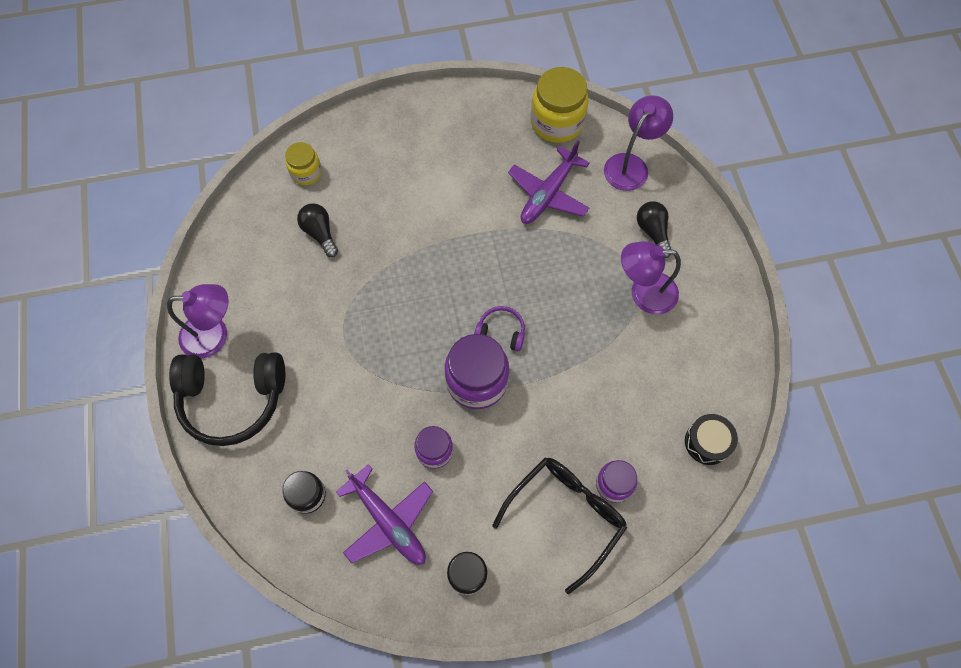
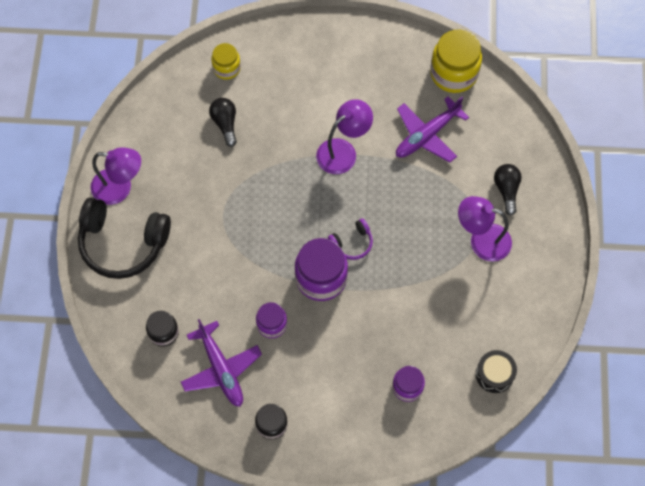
camera: 15 degrees right, 0 degrees up
purple headphones [474,306,525,352] -> purple headphones turned 120 degrees clockwise [328,218,373,260]
black glasses [492,458,627,594] -> none
purple lamp [604,95,673,191] -> purple lamp moved to [316,99,373,174]

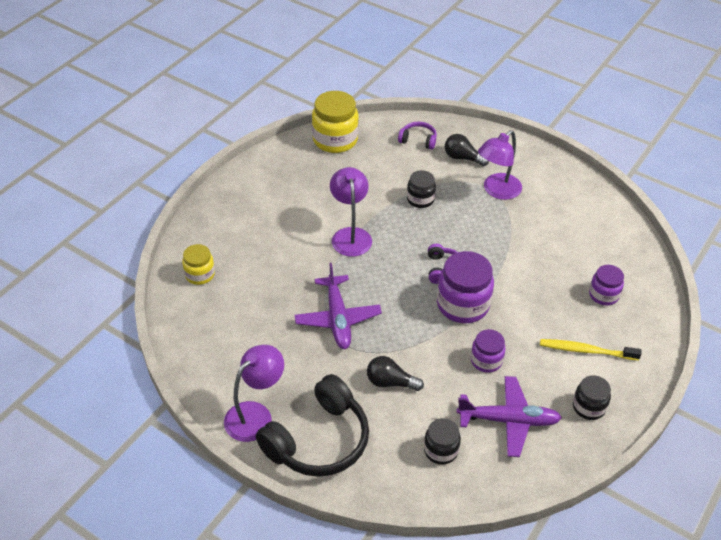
camera: 60 degrees left, 20 degrees down
black light bulb [209,98,237,147] -> black light bulb moved to [367,356,424,391]
purple plane [396,96,469,163] -> purple plane moved to [294,263,382,349]
black drum [476,350,517,393] -> none
none -> purple headphones [398,122,437,150]
none -> black jar [407,170,436,208]
none -> yellow toothbrush [540,339,642,360]

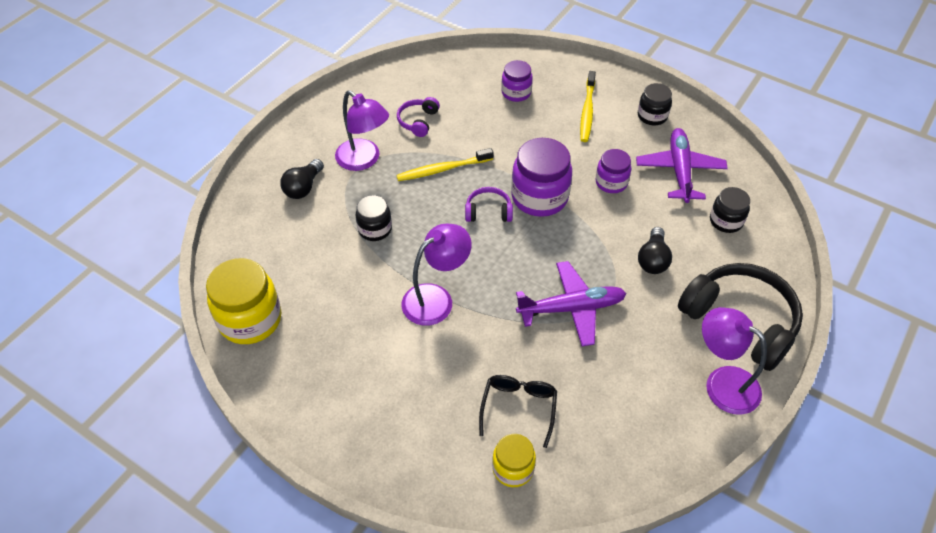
camera: 90 degrees left, 5 degrees up
purple lamp [330,167,372,257] -> purple lamp turned 150 degrees clockwise [402,224,472,326]
purple headphones [398,122,437,150] -> purple headphones moved to [397,97,440,137]
none -> yellow toothbrush [396,148,494,181]
none -> black glasses [479,375,557,448]

